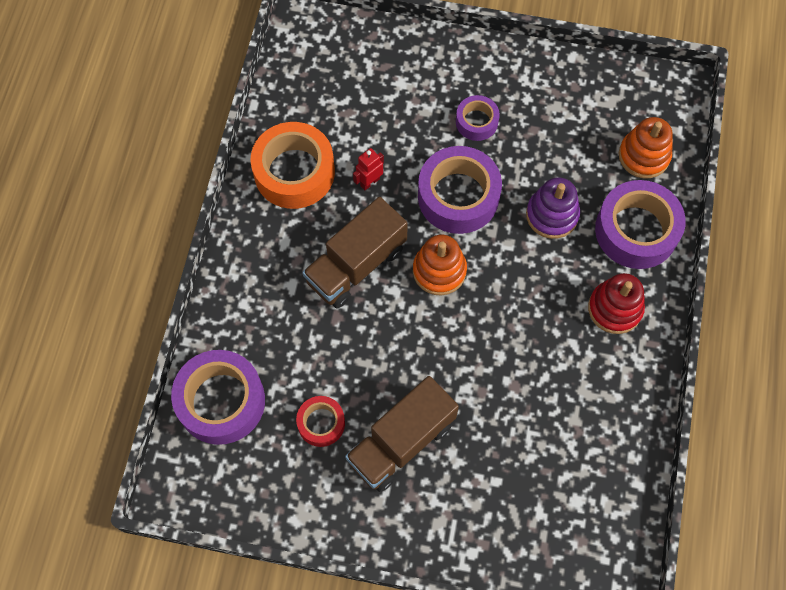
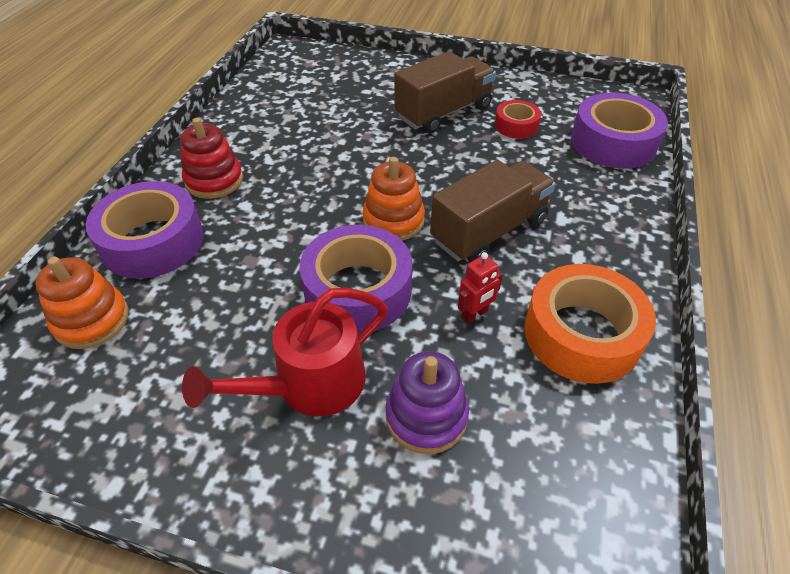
camera: 175 degrees left, 20 degrees down
purple tape [456,95,500,141] -> red watering can [182,288,388,417]
purple stacking toy [526,177,580,239] -> purple stacking toy moved to [386,351,469,454]

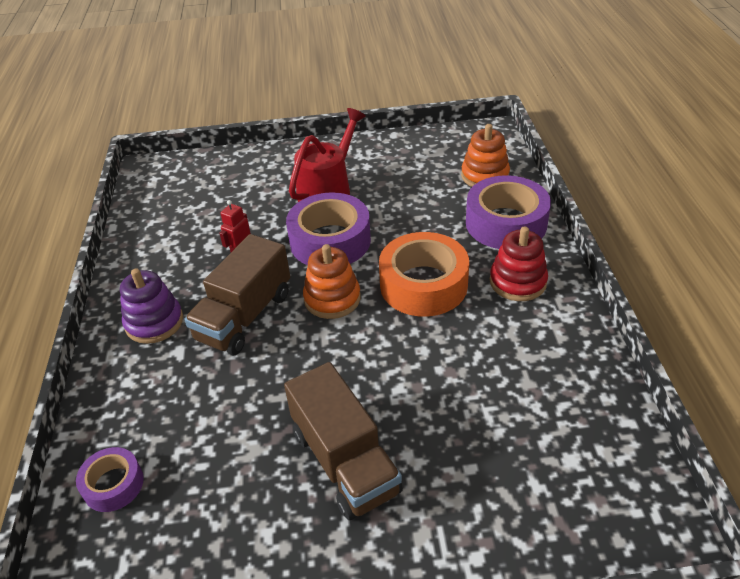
camera: 160 degrees right, 5 degrees down
purple stacking toy [386,351,469,454] -> purple stacking toy moved to [120,269,183,344]
brown truck [395,51,496,133] -> brown truck turned 60 degrees counterclockwise [284,362,403,520]
red tape [495,100,541,139] -> none
orange tape [525,264,656,384] -> orange tape moved to [379,232,469,317]
purple tape [571,93,668,168] -> purple tape [76,447,144,512], size x0.54

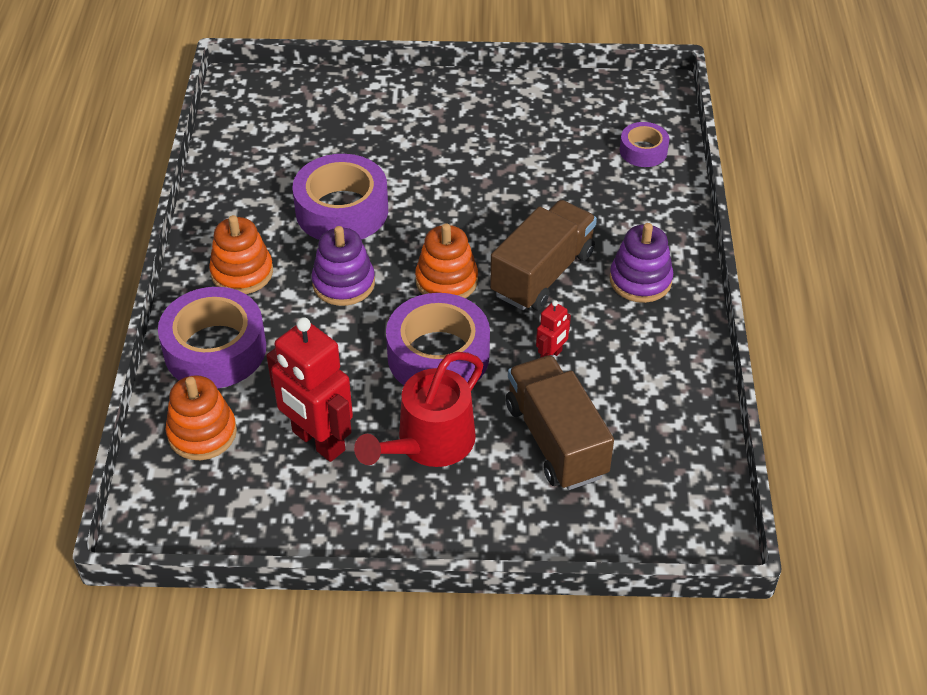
camera: 175 degrees left, 5 degrees up
brown truck [284,362,403,520] -> brown truck moved to [506,355,614,490]
orange tape [379,232,469,317] -> purple stacking toy [311,226,375,306]
red stacking toy [490,226,548,301] -> orange stacking toy [209,215,273,294]
none -> red robot [266,317,353,462]
none -> purple tape [292,154,388,240]

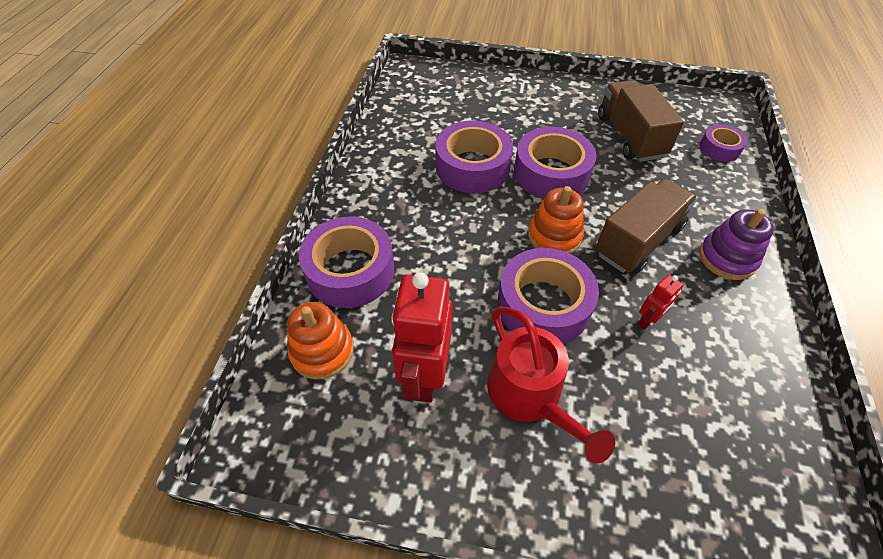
camera: 10 degrees right, 5 degrees up
orange stacking toy [209,215,273,294] -> none
red robot [266,317,353,462] -> red robot turned 45 degrees clockwise [391,272,452,403]
purple stacking toy [311,226,375,306] -> none
red watering can [354,352,483,467] -> red watering can turned 75 degrees counterclockwise [487,307,615,464]
brown truck [506,355,614,490] -> brown truck moved to [598,80,684,162]
none -> purple tape [514,127,596,199]

